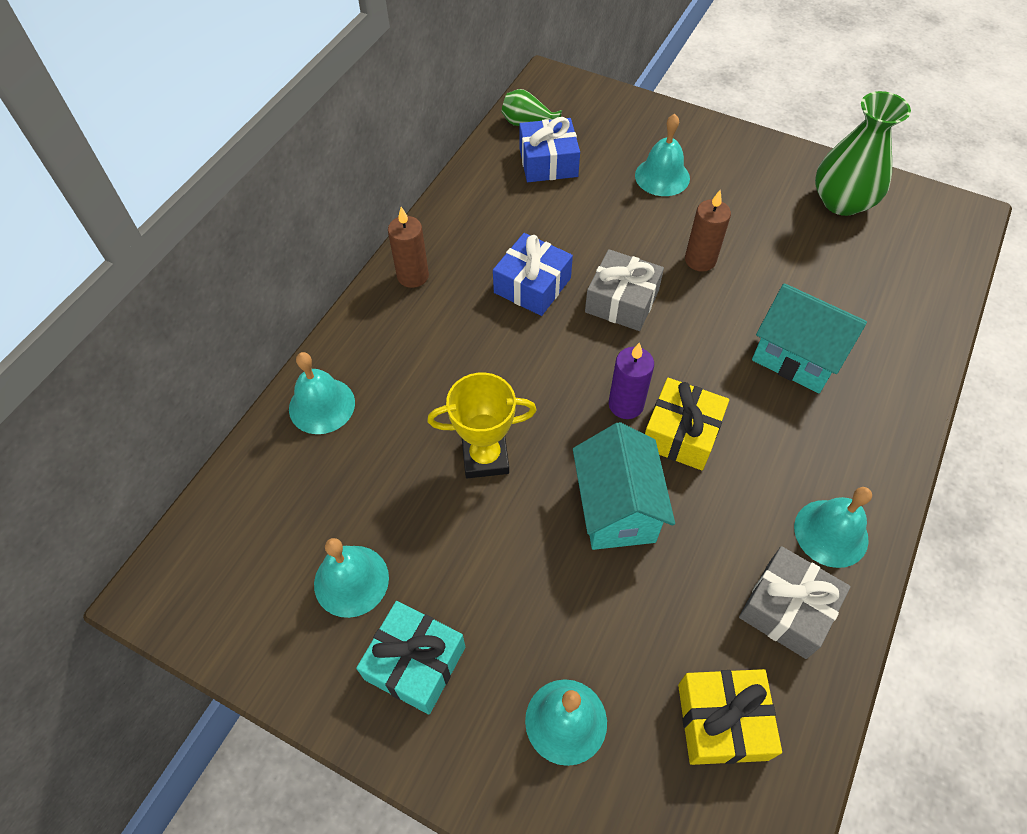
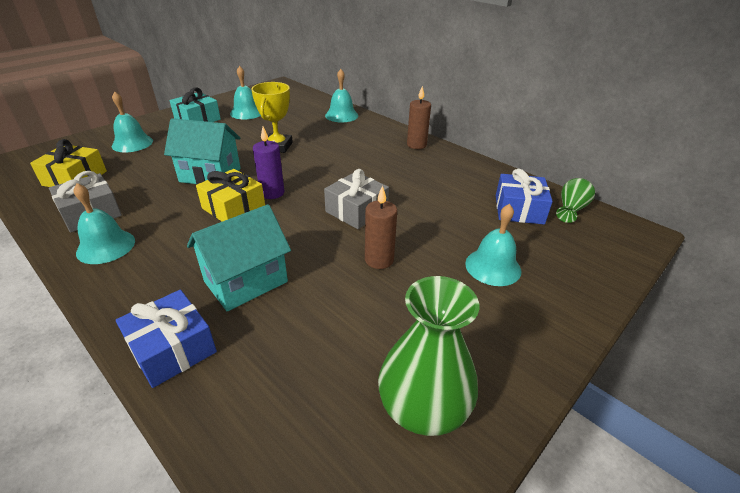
camera: 105 degrees right, 20 degrees down
blue gift [493,233,573,316] -> blue gift moved to [116,290,217,388]

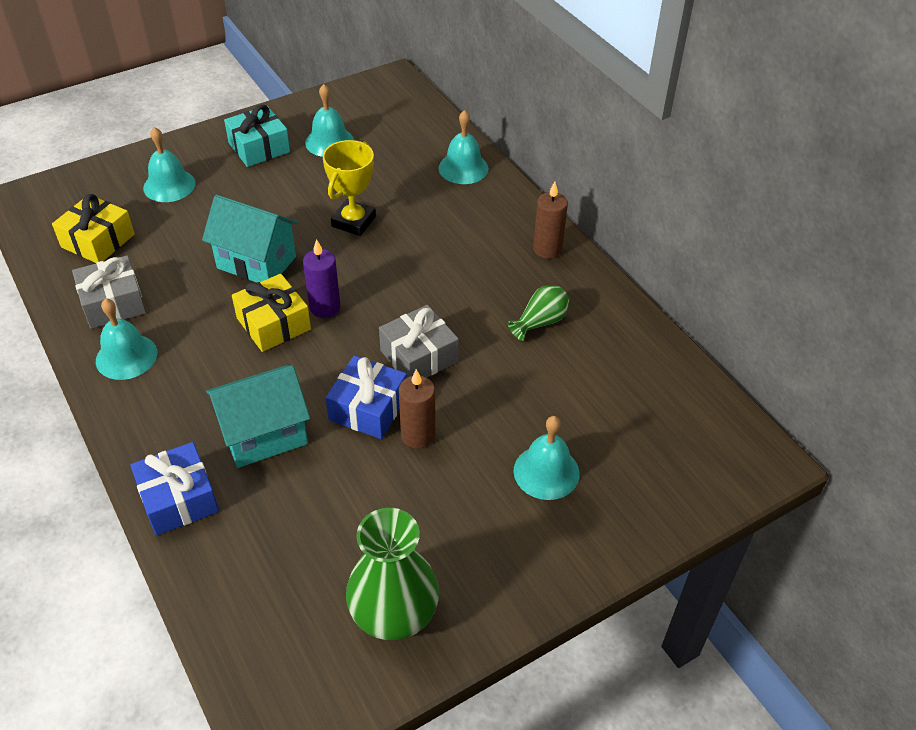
camera: 15 degrees right, 10 degrees up
blue gift [496,169,553,224] -> blue gift moved to [326,355,407,439]
green vase [556,178,595,223] -> green vase moved to [508,286,569,341]

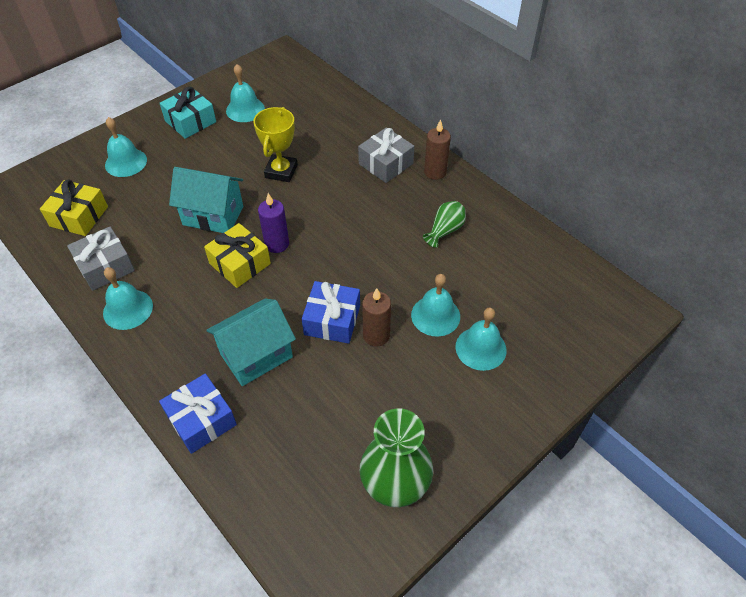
camera: 10 degrees left, 5 degrees up
grey gift [379,305,459,378] -> grey gift moved to [358,127,414,183]
turquoise bell [439,110,488,184] -> turquoise bell moved to [411,274,460,336]

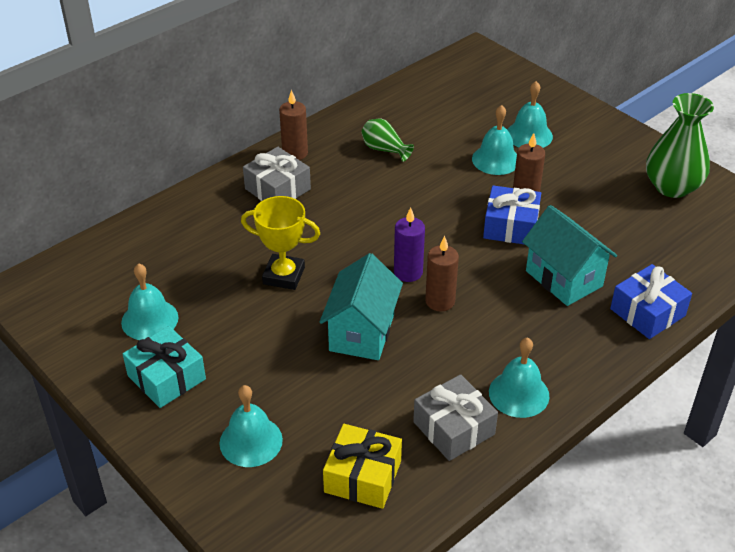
camera: 90 degrees left, 10 degrees down
yellow gift [204,223,271,288] -> brown candle [425,236,459,312]

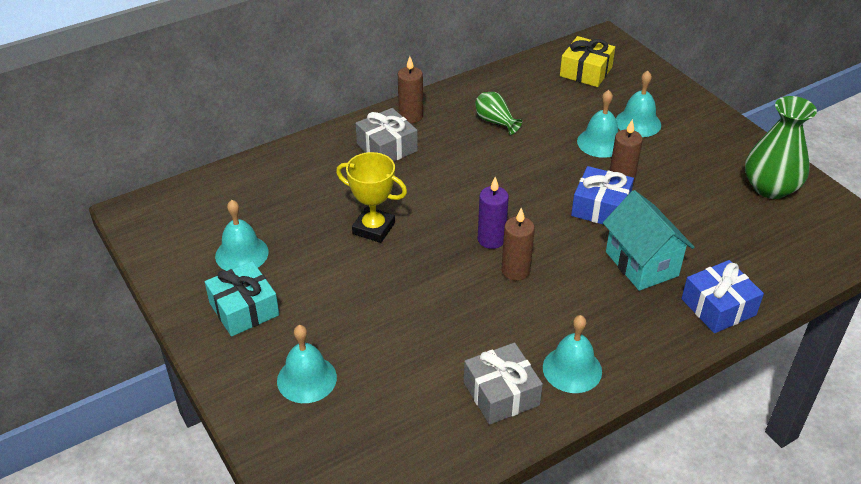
camera: 10 degrees right, 0 degrees up
turquoise house [319,253,403,360] -> none
yellow gift [323,424,402,509] -> yellow gift moved to [560,36,615,87]

